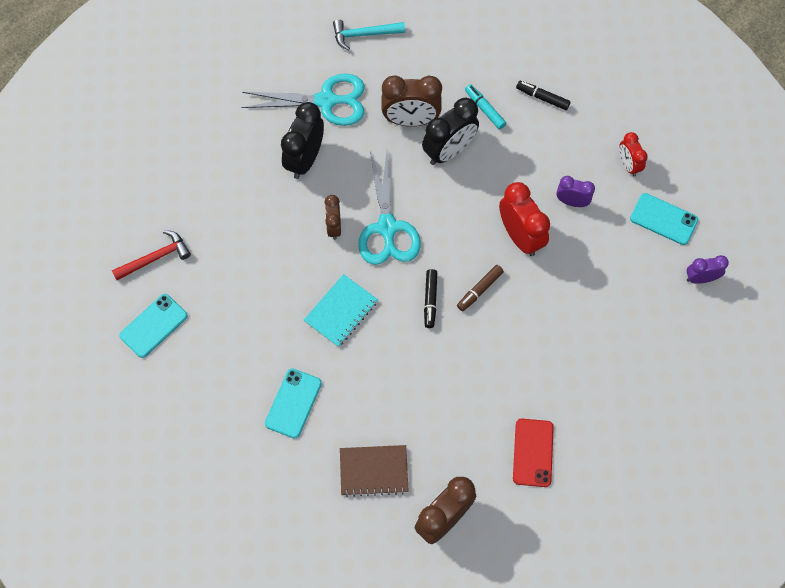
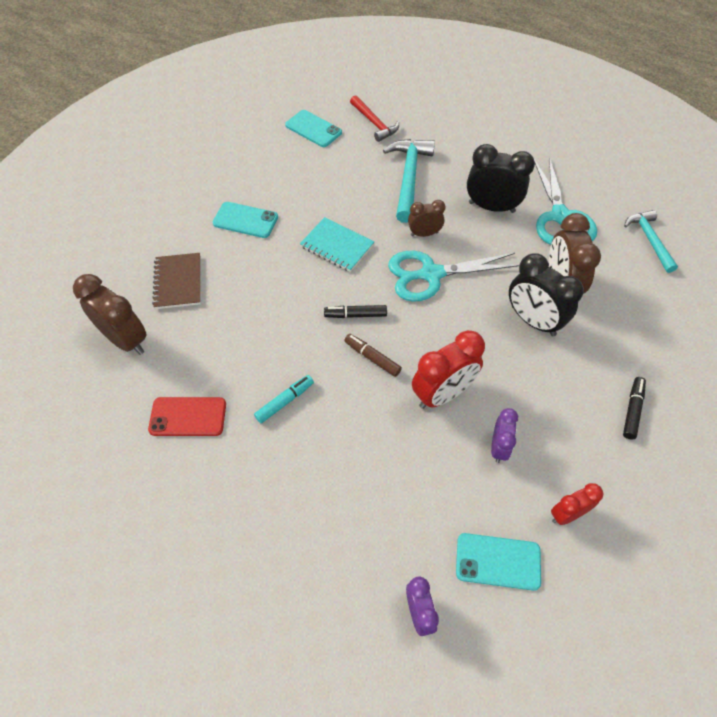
camera: 85 degrees right, 10 degrees down
turquoise marker [465,84,506,130] -> turquoise marker moved to [254,375,314,423]
turquoise phone [630,193,698,245] -> turquoise phone turned 75 degrees clockwise [456,533,541,591]
none -> turquoise hammer [383,139,435,223]

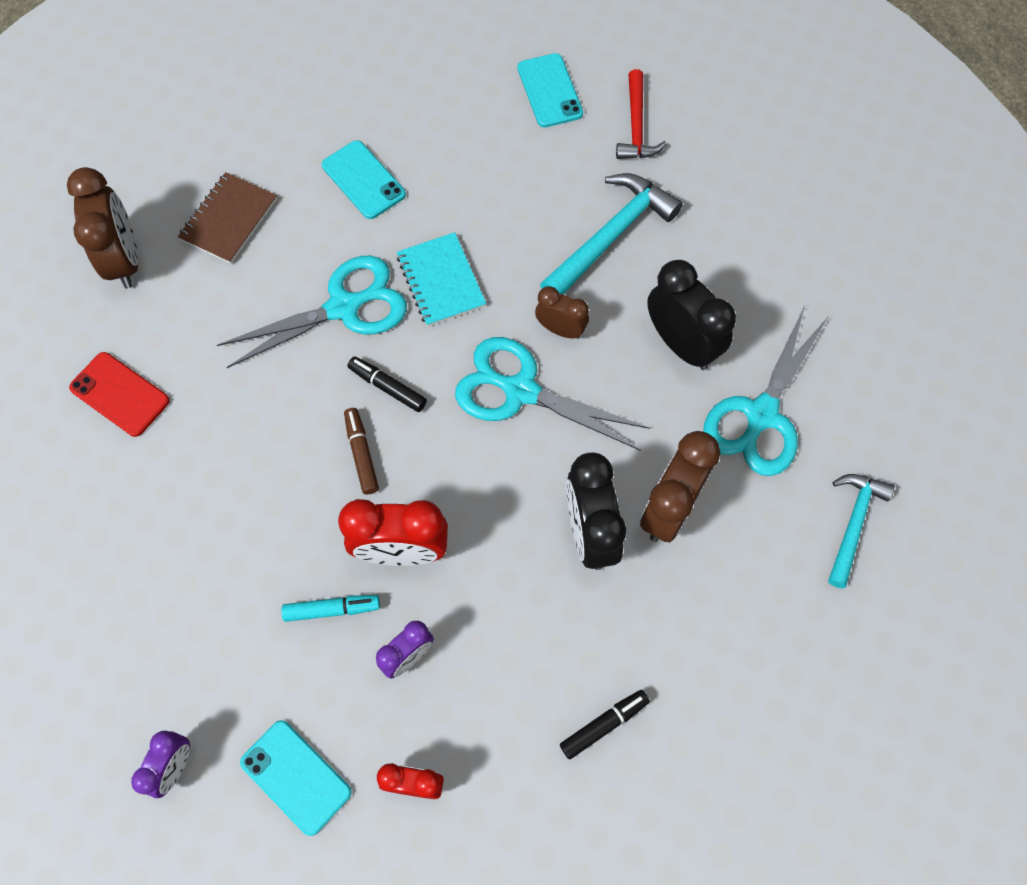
camera: 35 degrees right, 10 degrees up
turquoise marker [254,375,314,423] -> turquoise marker moved to [281,595,380,622]
none -> turquoise scissors [217,256,407,368]

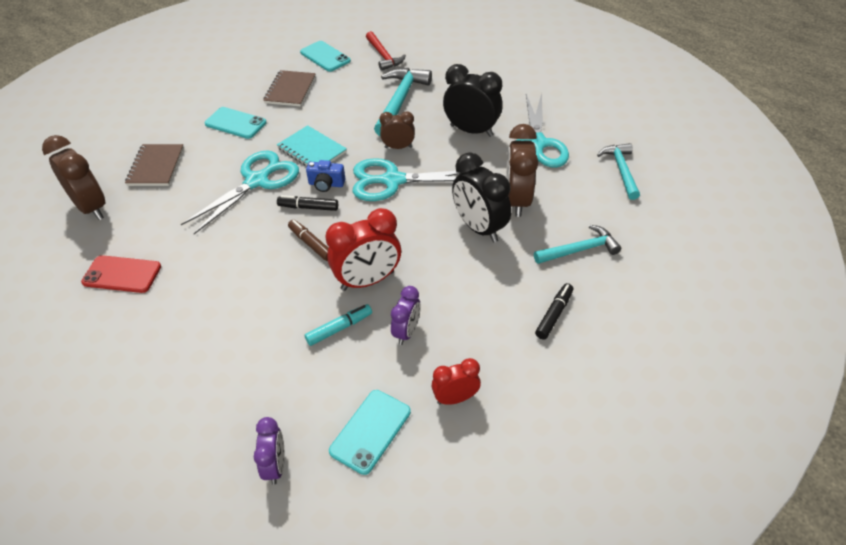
camera: 25 degrees left, 20 degrees down
turquoise phone [240,720,352,836] -> turquoise phone turned 75 degrees counterclockwise [329,390,411,475]
none -> brown notebook [263,70,316,107]
none -> blue camera [306,160,345,192]
none -> turquoise hammer [534,225,621,264]

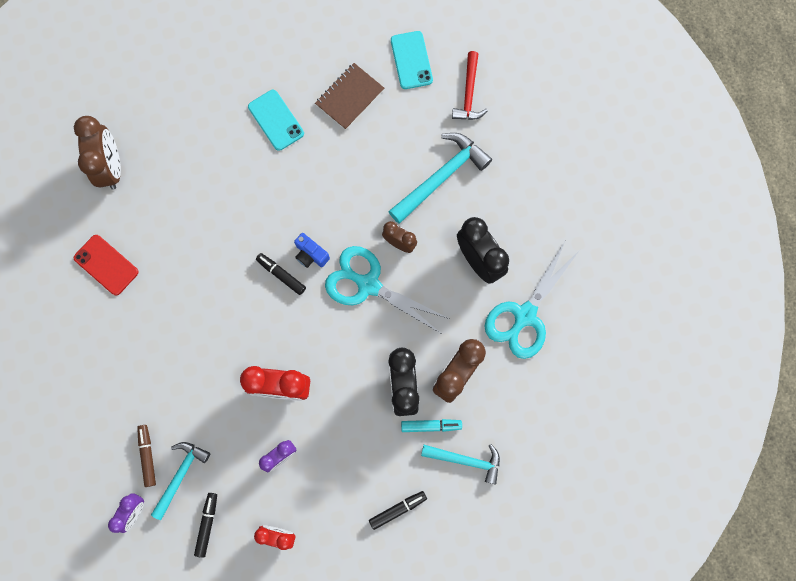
camera: 30 degrees right, 30 degrees up
brown notebook [125,144,184,186] -> none
turquoise scissors [181,150,299,234] -> none
turquoise notebook [277,125,347,166] -> none
brown marker [288,220,328,261] -> brown marker moved to [137,425,156,487]
turquoise marker [305,304,372,346] -> turquoise marker moved to [401,419,462,432]
turquoise phone [329,390,411,475] -> black marker [194,493,217,558]
turquoise hammer [597,143,640,200] -> turquoise hammer moved to [151,442,210,520]

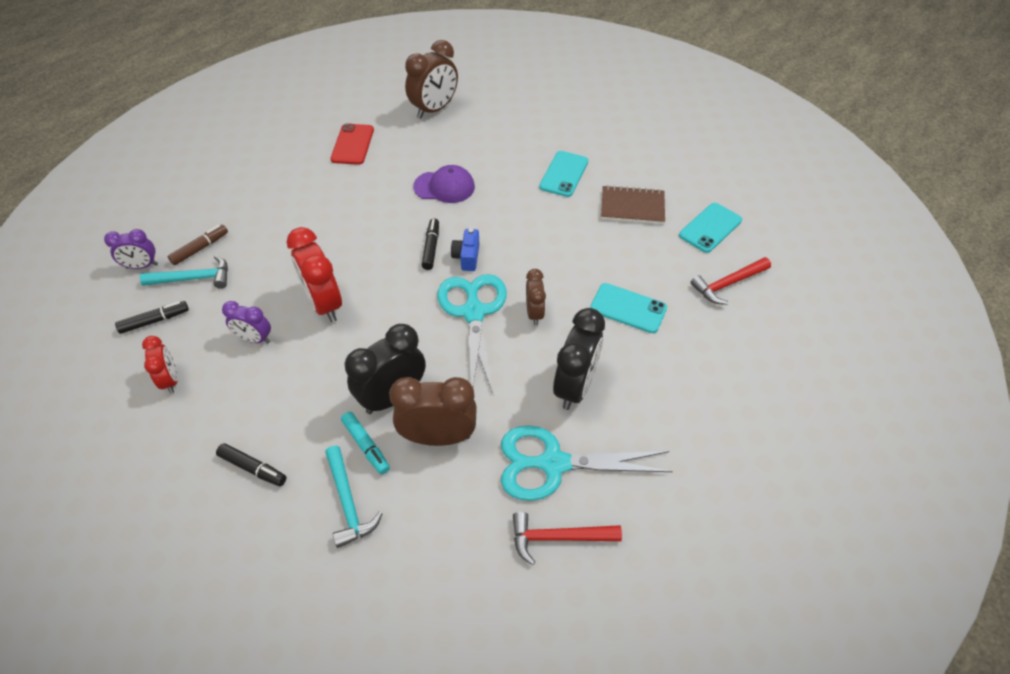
camera: 55 degrees right, 25 degrees down
turquoise hammer [388,133,492,224] -> turquoise phone [590,283,667,333]
none -> purple cap [413,165,475,203]
none -> red hammer [513,512,622,565]

